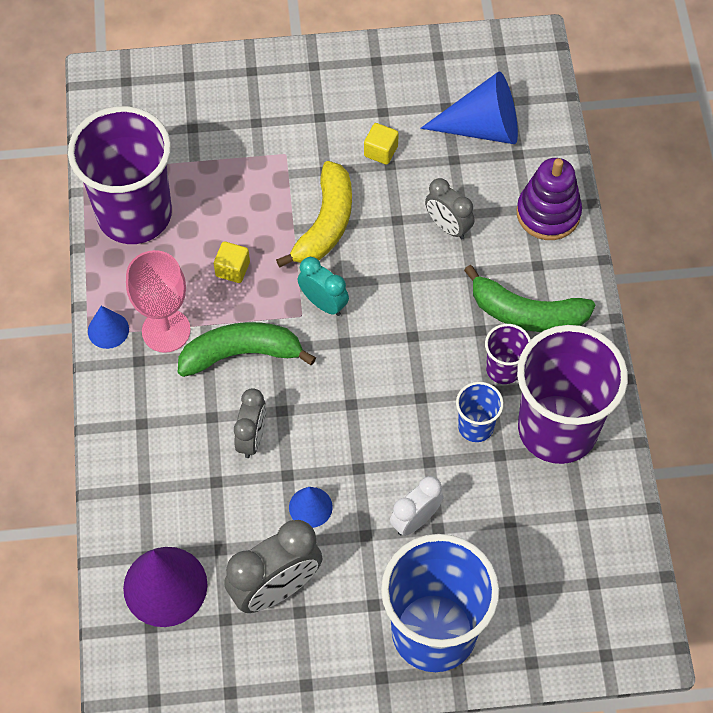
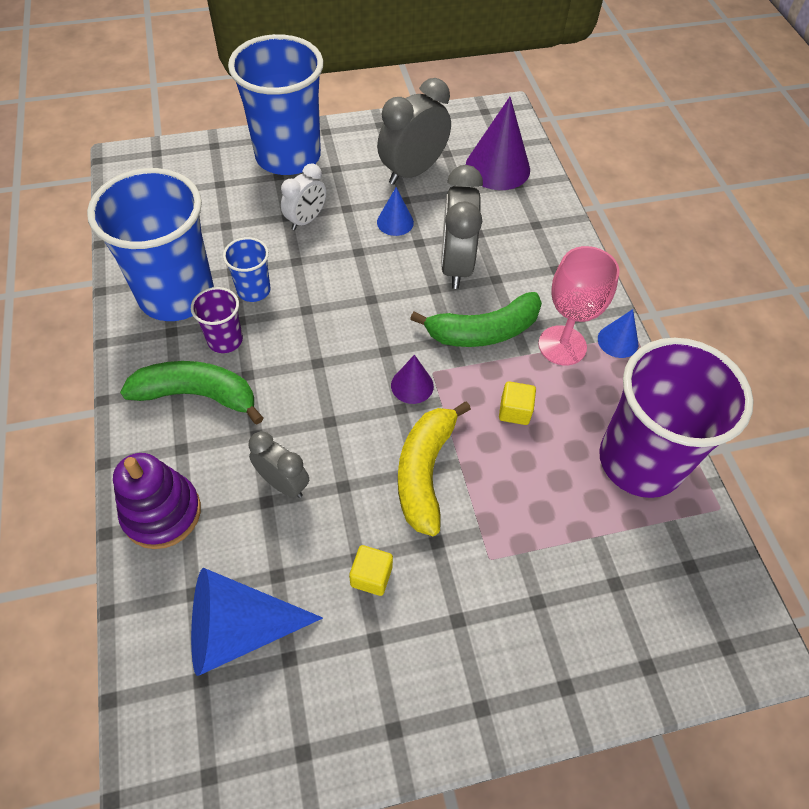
camera: 170 degrees right, 5 degrees down
grey clock [234,388,266,458] -> grey clock [441,165,483,289], size x1.64
turquoise clock [298,257,349,316] -> purple cone [391,355,434,404]
purple cup [517,325,628,464] -> blue cup [87,168,214,321]

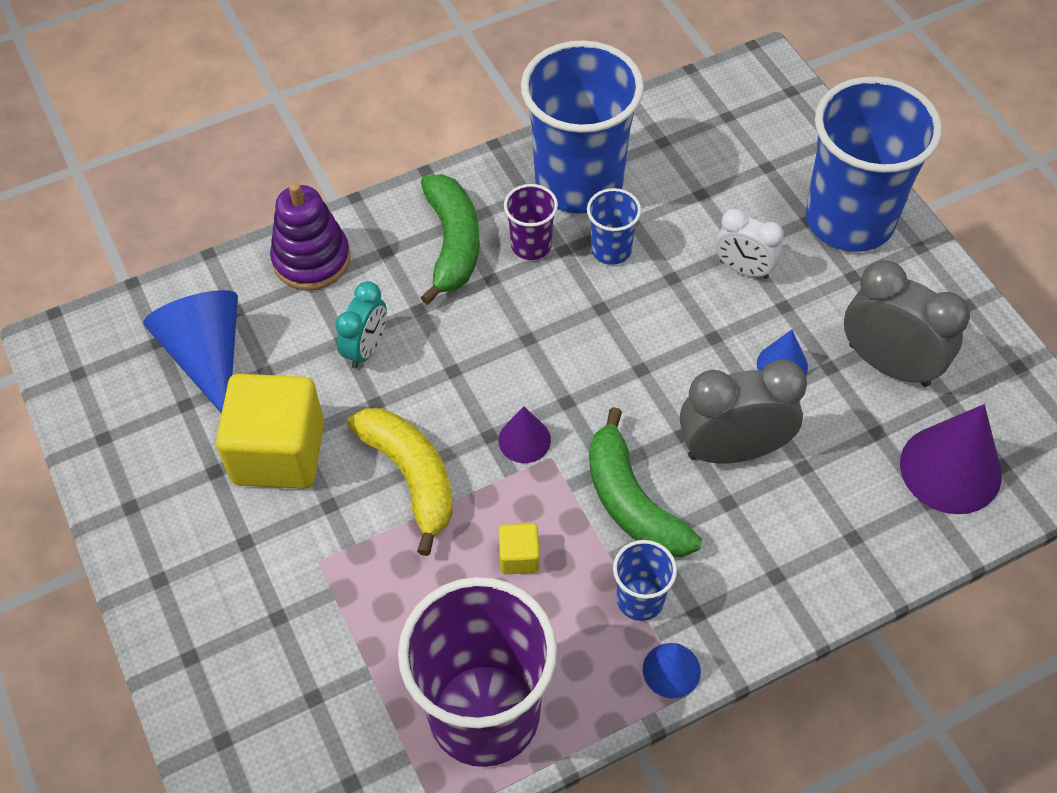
camera: 80 degrees right, 0 degrees up
grey clock [249,431,309,498] -> turquoise clock [335,281,387,369]
yellow cube [349,545,393,596] -> yellow cube [216,374,324,489], size x2.29
yellow banana [398,401,471,536] -> yellow banana turned 60 degrees clockwise [347,408,453,556]
pink goblet [538,246,619,365] -> blue cup [613,540,677,621]

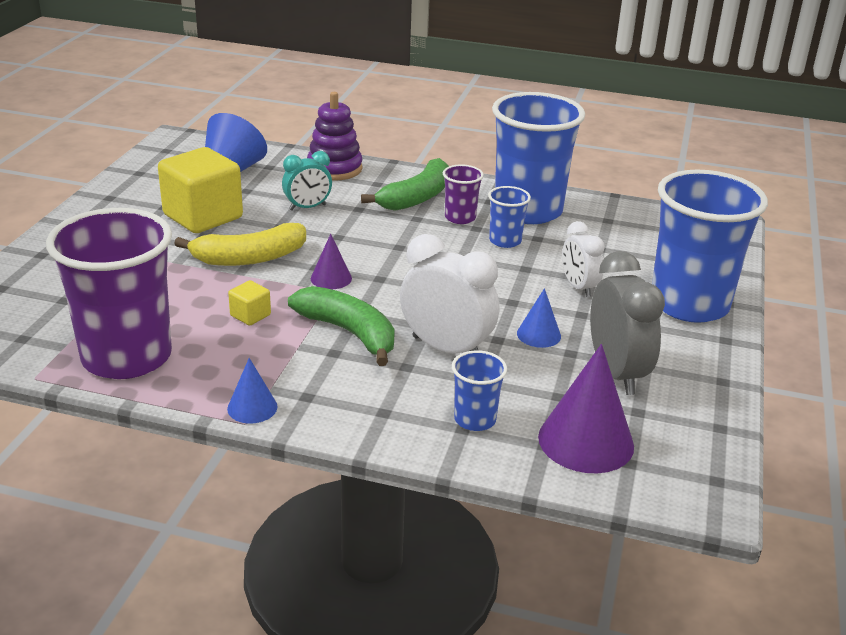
camera: 40 degrees right, 25 degrees down
yellow banana [347,408,453,556] -> yellow banana turned 60 degrees clockwise [174,223,306,266]
green banana [589,407,702,557] -> green banana turned 120 degrees clockwise [288,286,395,366]
blue cup [613,540,677,621] -> blue cup moved to [452,350,507,431]
grey clock [680,360,807,464] -> white clock [400,234,499,354]

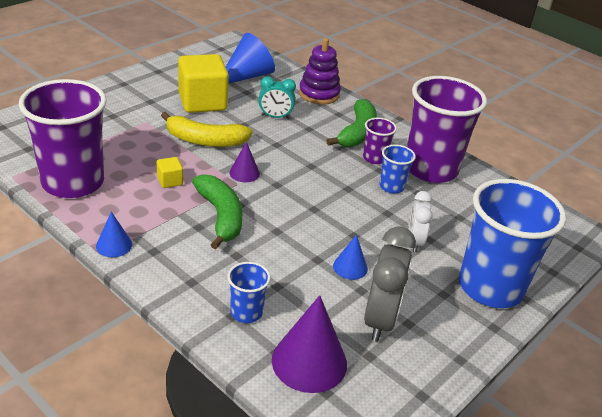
camera: 25 degrees right, 5 degrees up
green banana [361,158,449,211] -> green banana turned 45 degrees counterclockwise [326,99,377,147]
white clock [400,234,499,354] -> none
blue cup [492,92,585,224] -> purple cup [407,76,487,183]

